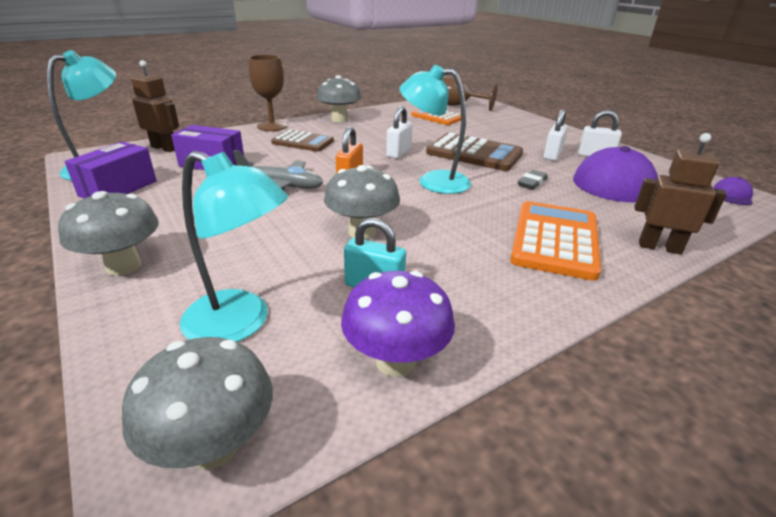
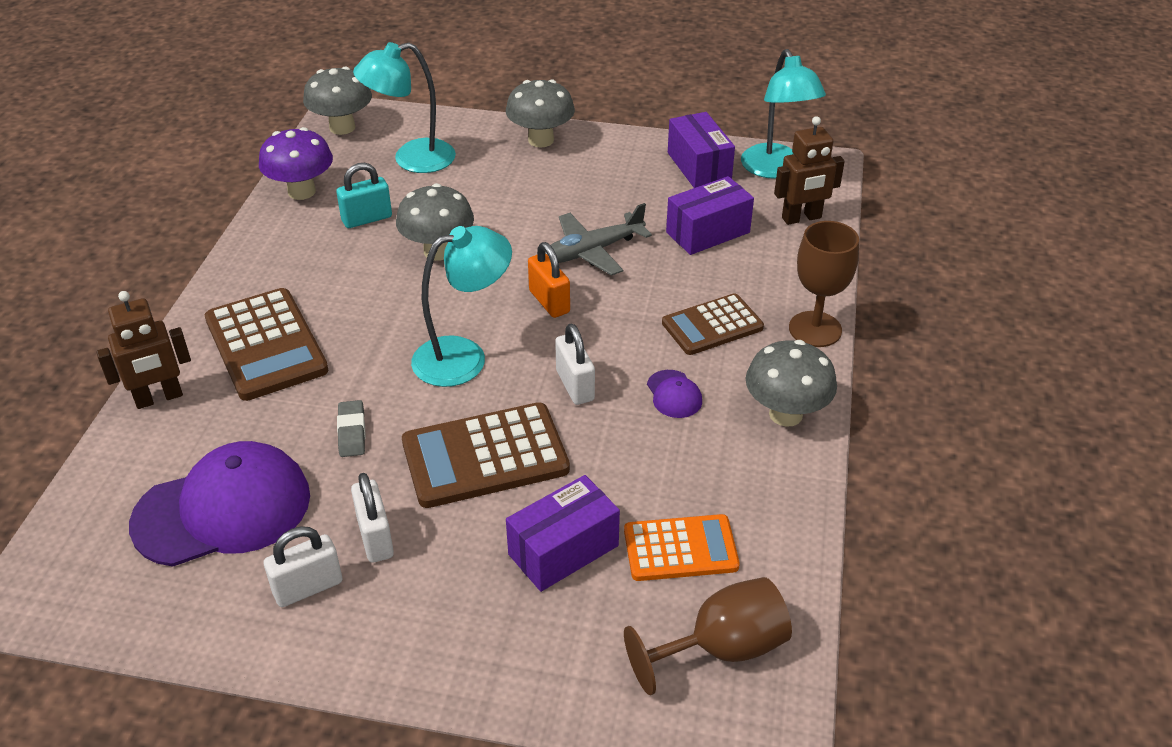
camera: 135 degrees right, 10 degrees up
orange calculator [510,201,601,281] -> brown calculator [205,288,329,401]
purple cap [713,177,753,205] -> purple cap moved to [647,370,702,418]
none -> purple box [506,475,620,592]

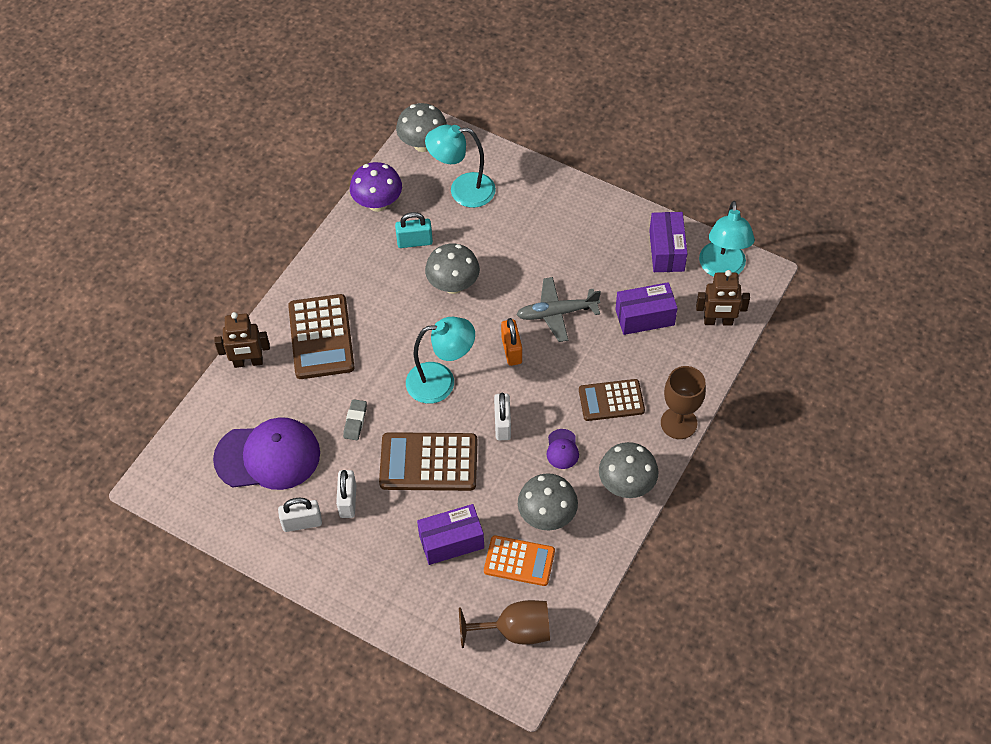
camera: 20 degrees right, 15 degrees up
grey mushroom [506,79,575,148] -> grey mushroom moved to [518,473,578,530]

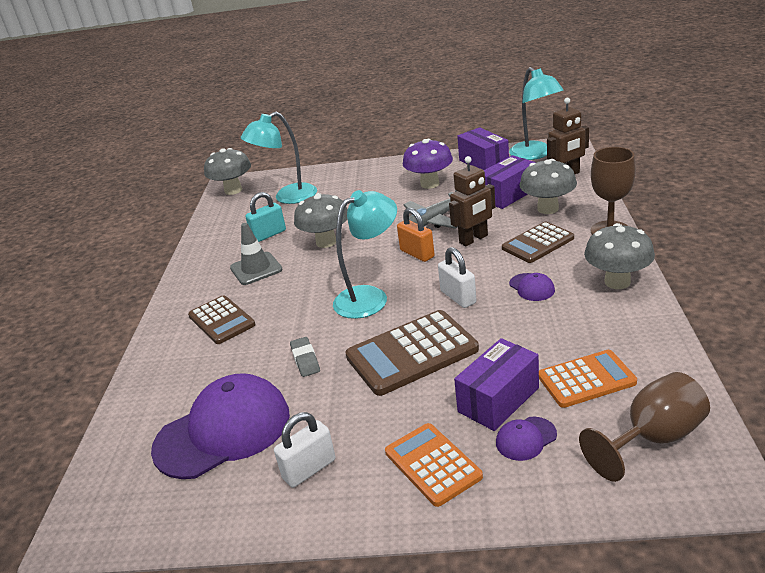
camera: 25 degrees left, 25 degrees down
brown robot [214,312,270,368] -> brown robot moved to [449,156,495,246]
brown calculator [288,294,355,379] -> brown calculator [188,295,255,344], size x0.66
white padlock [336,470,356,518] -> none
purple mushroom [350,162,402,212] -> purple mushroom moved to [403,139,453,189]
grey mushroom [518,473,578,530] -> grey mushroom moved to [519,159,577,214]
none -> grey traffic cone [230,223,283,285]
none -> orange calculator [385,423,483,507]
none -> purple cap [496,417,557,461]

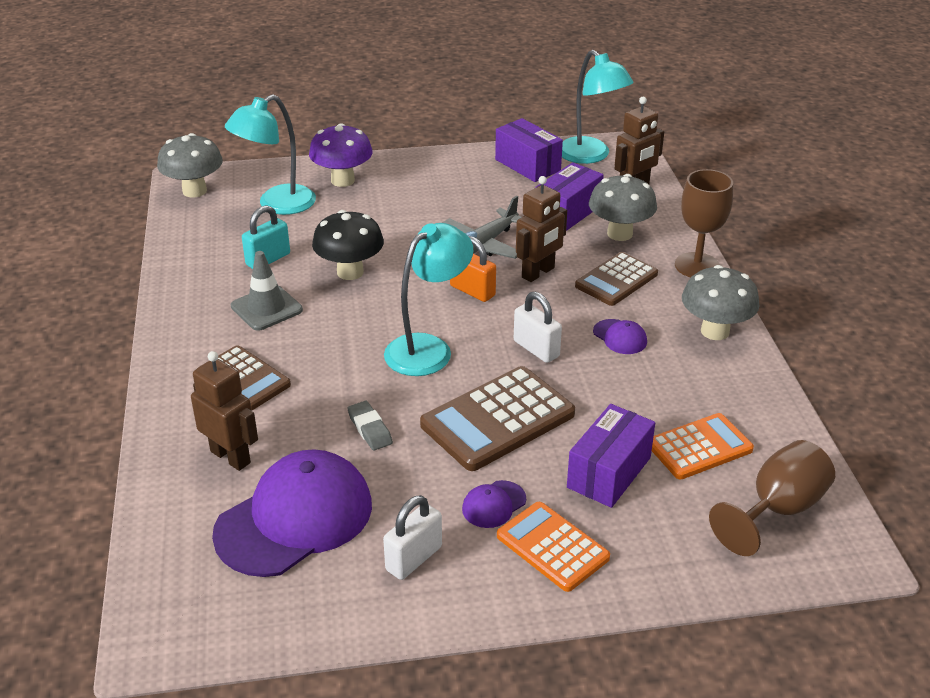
camera: 15 degrees left, 5 degrees up
grey mushroom [294,193,348,248] -> black mushroom [312,210,384,280]
purple mushroom [403,139,453,189] -> purple mushroom moved to [309,123,372,187]
purple cap [496,417,557,461] -> purple cap moved to [462,480,526,528]
none -> brown robot [191,351,258,471]

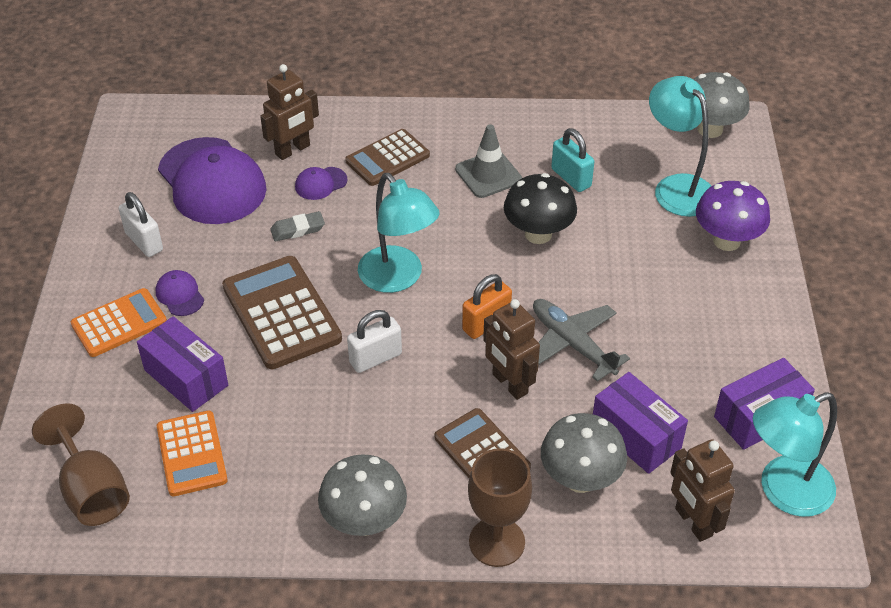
camera: 100 degrees right, 10 degrees up
purple cap [593,319,647,354] -> purple cap moved to [295,167,347,200]

